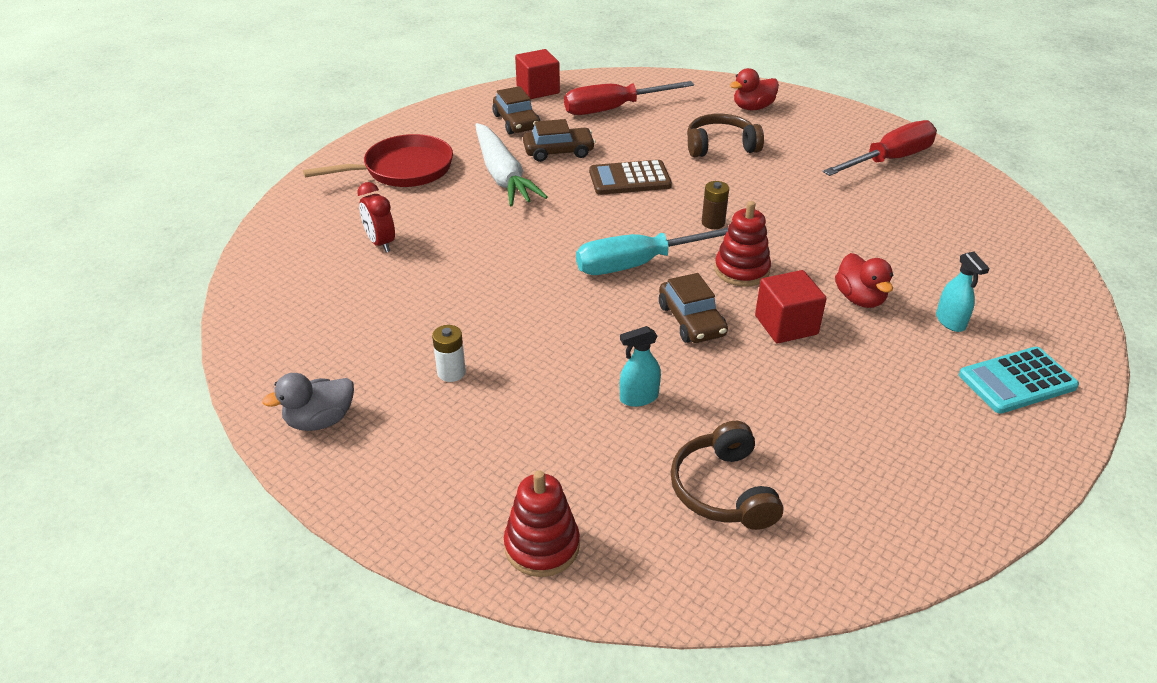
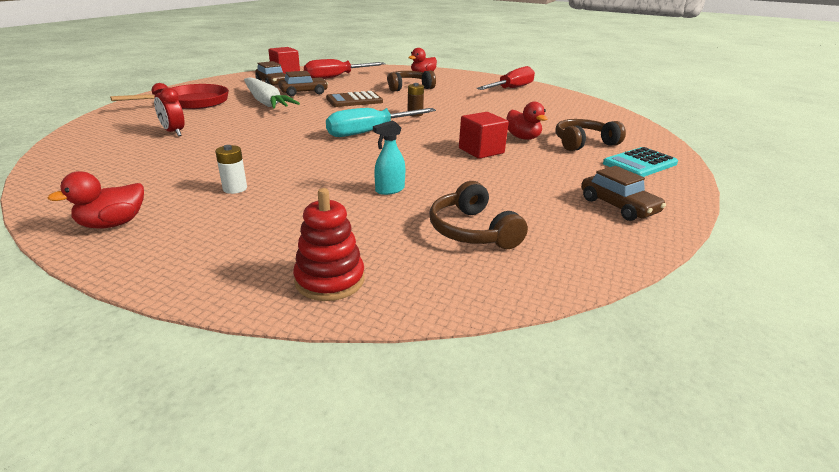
camera: 15 degrees left, 10 degrees down
grey duck [262,373,354,431] -> red duck [47,171,144,229]
brown car [659,273,728,343] -> brown car moved to [581,166,666,221]
red stacking toy [714,201,771,287] -> none
turquoise spray bottle [936,251,990,332] -> brown headphones [555,119,626,151]

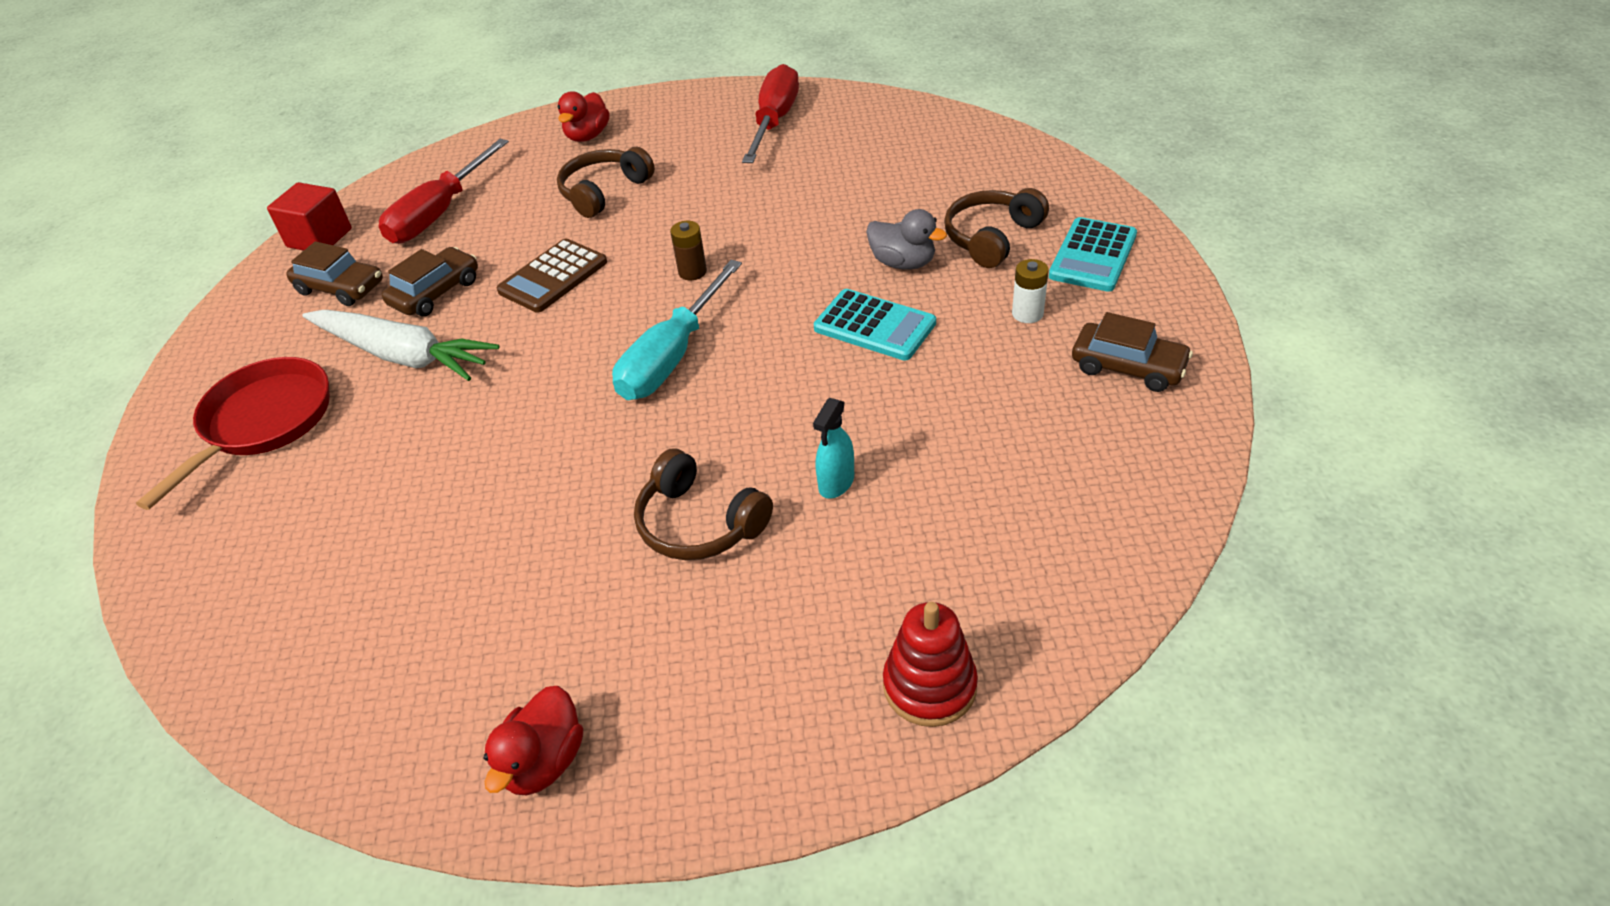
camera: 25 degrees left, 15 degrees up
red clock [152,83,185,136] -> none
white battery [215,145,247,194] -> white battery moved to [1012,259,1049,323]
brown headphones [429,181,528,249] -> brown headphones moved to [634,449,773,560]
red cube [459,112,509,159] -> turquoise calculator [814,289,936,361]
red duck [506,102,548,140] -> grey duck [866,209,947,270]

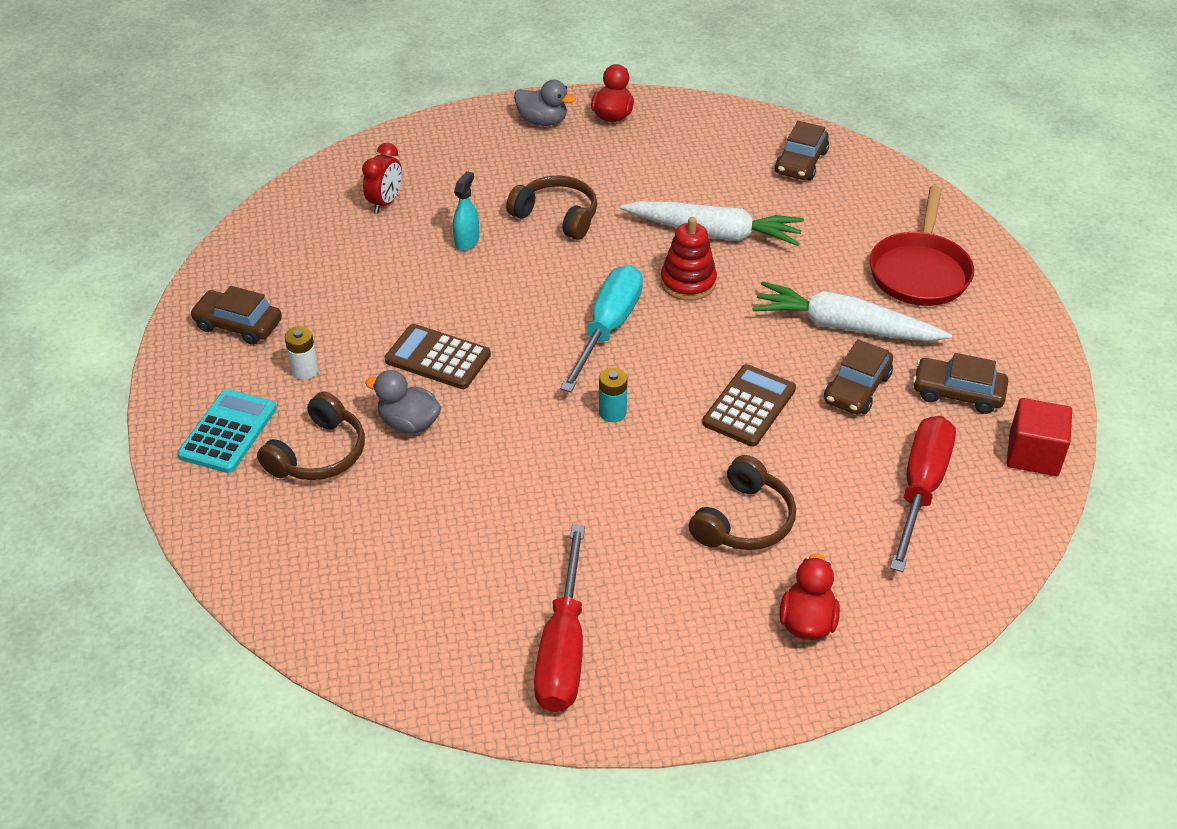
camera: 170 degrees right, 0 degrees up
brown battery [670,221,707,280] -> turquoise battery [599,368,628,422]
turquoise calculator [814,289,936,361] -> brown calculator [385,324,491,389]
red stacking toy [883,602,978,727] -> red stacking toy moved to [661,217,717,301]
none -> red clock [362,143,402,213]
none -> grey duck [514,80,575,126]
none -> white carrot [620,201,804,246]
none -> brown car [775,121,829,181]

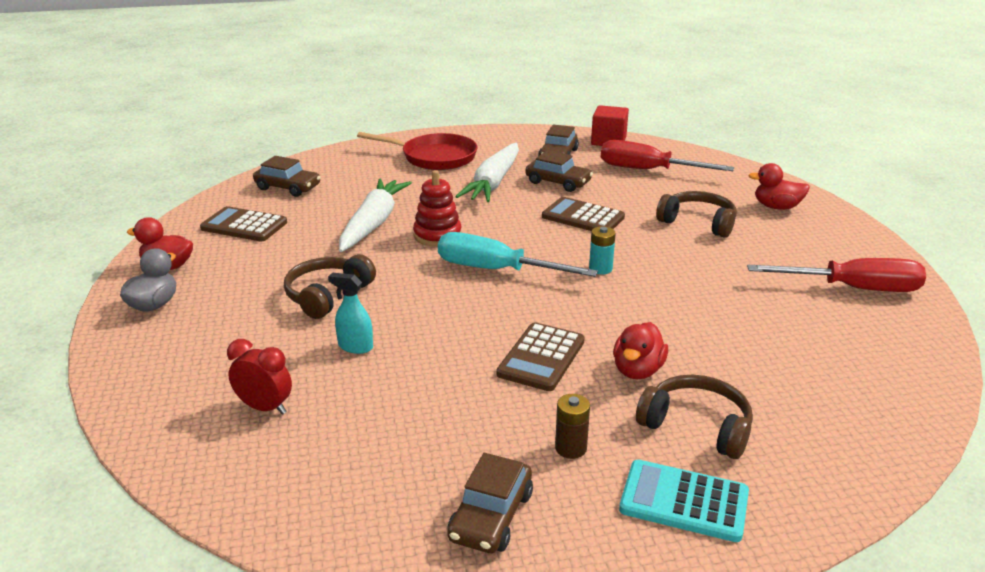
camera: 90 degrees left, 15 degrees down
white battery [284,326,319,380] -> brown battery [555,394,590,459]
grey duck [365,370,441,433] -> red duck [613,322,668,379]
none -> brown calculator [200,206,287,242]

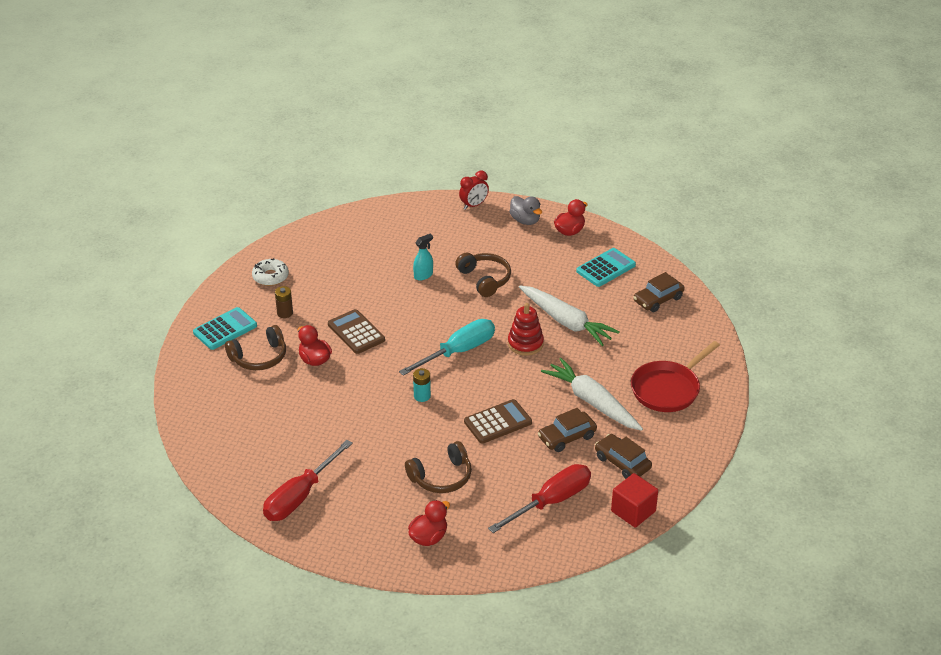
camera: 120 degrees right, 10 degrees up
brown calculator [200,206,287,242] -> turquoise calculator [576,248,636,287]
red clock [227,339,292,415] -> red clock moved to [459,170,489,210]
brown car [447,453,533,553] -> white donut [252,258,289,286]

